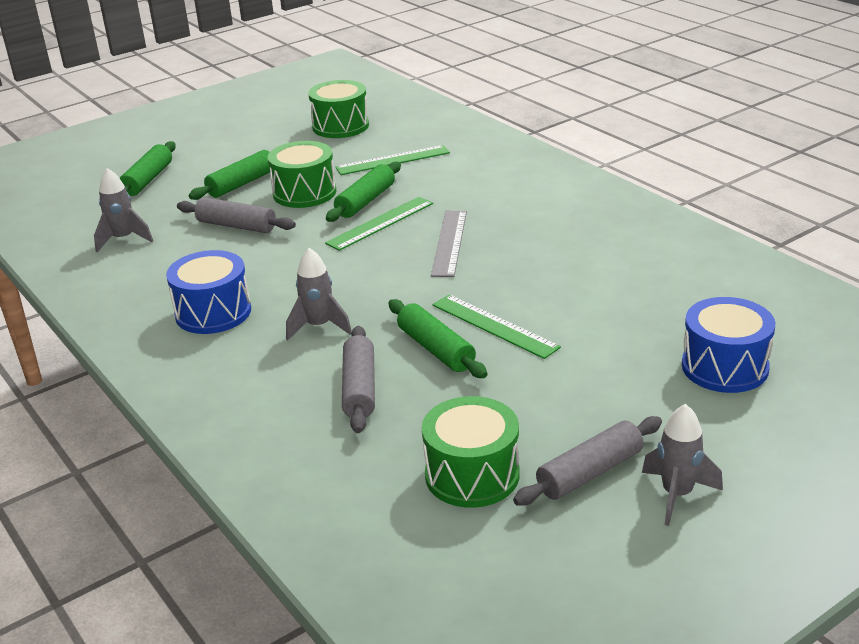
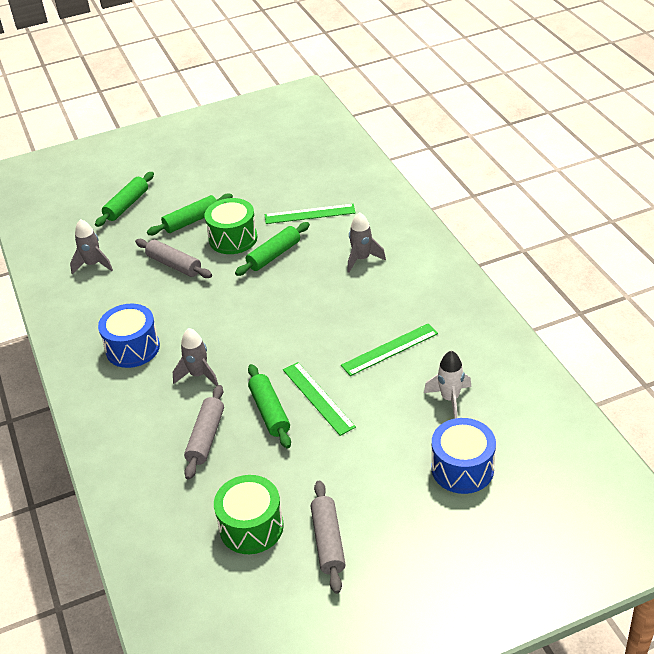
camera: 15 degrees right, 10 degrees up
green drum [308,80,369,138] -> none
green ruler [325,197,433,251] -> green ruler moved to [341,324,438,376]
grey ruler [431,211,467,277] -> none
grey rolling pin [513,416,662,506] -> grey rolling pin turned 75 degrees counterclockwise [311,481,346,594]
grey rocket [642,404,723,526] -> grey rocket moved to [347,212,386,273]
none -> white rocket [424,351,472,419]

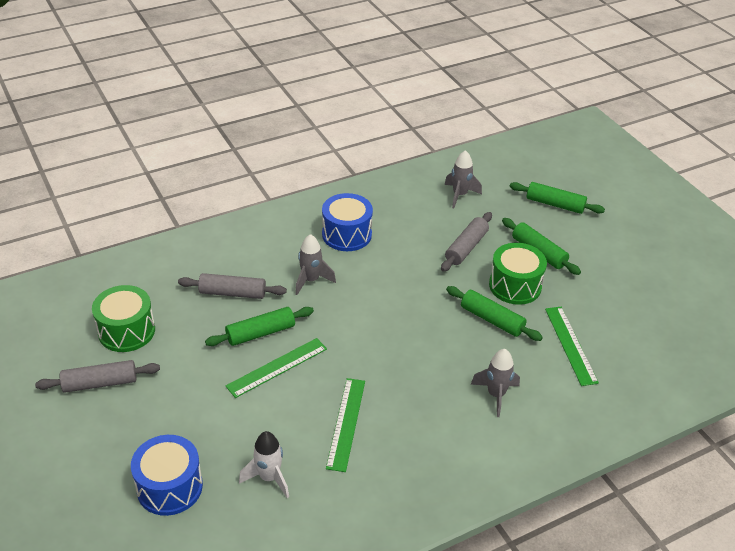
camera: 80 degrees right, 0 degrees up
green ruler [341,324,438,376] -> green ruler turned 45 degrees clockwise [326,378,365,472]

